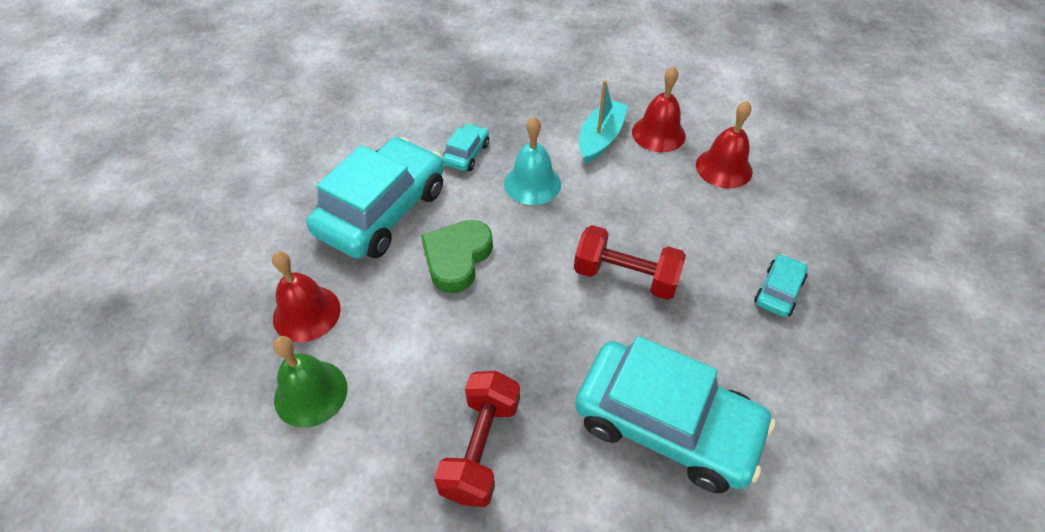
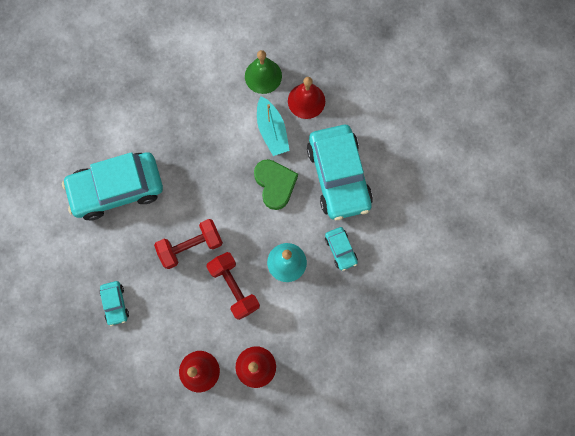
camera: 135 degrees right, 25 degrees up
red dumbbell [434,371,520,507] -> red dumbbell moved to [206,252,260,320]
turquoise boat [579,80,628,164] -> turquoise boat moved to [257,96,290,156]

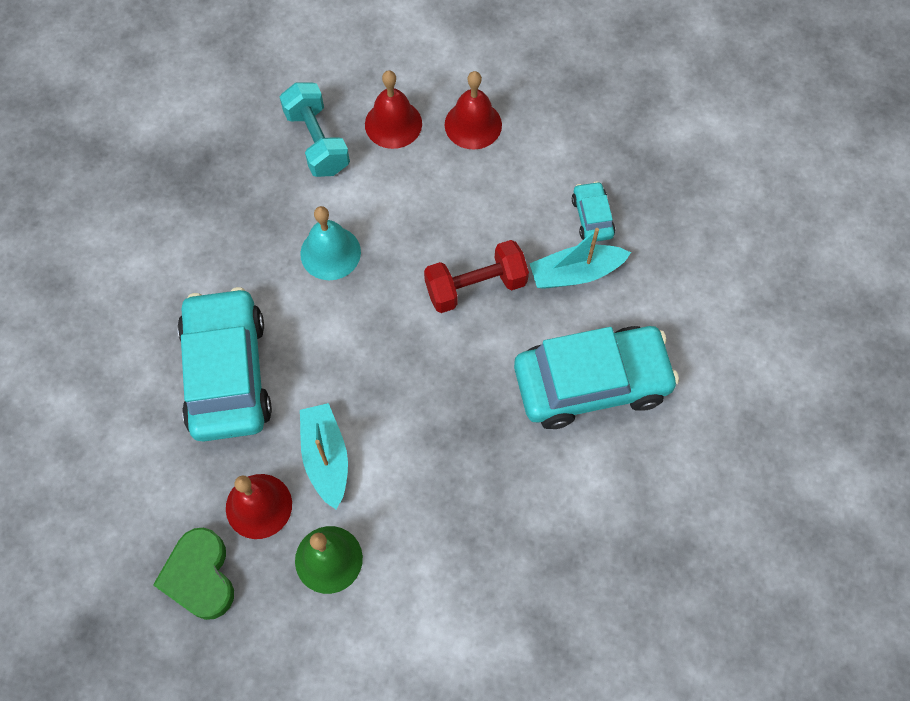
camera: 175 degrees left, 10 degrees down
red dumbbell [206,252,260,320] -> none
green heart [254,159,298,210] -> green heart moved to [153,528,234,620]
turquoise car [325,227,358,271] -> none
none -> turquoise dumbbell [280,82,350,177]
none -> turquoise boat [529,228,631,289]

